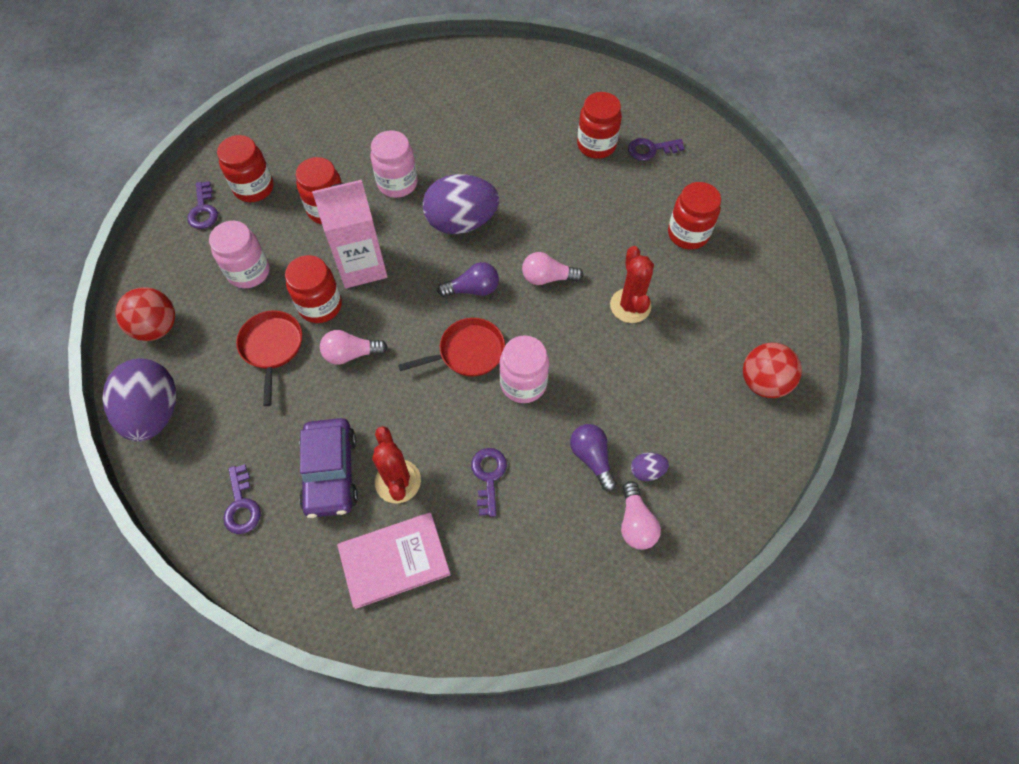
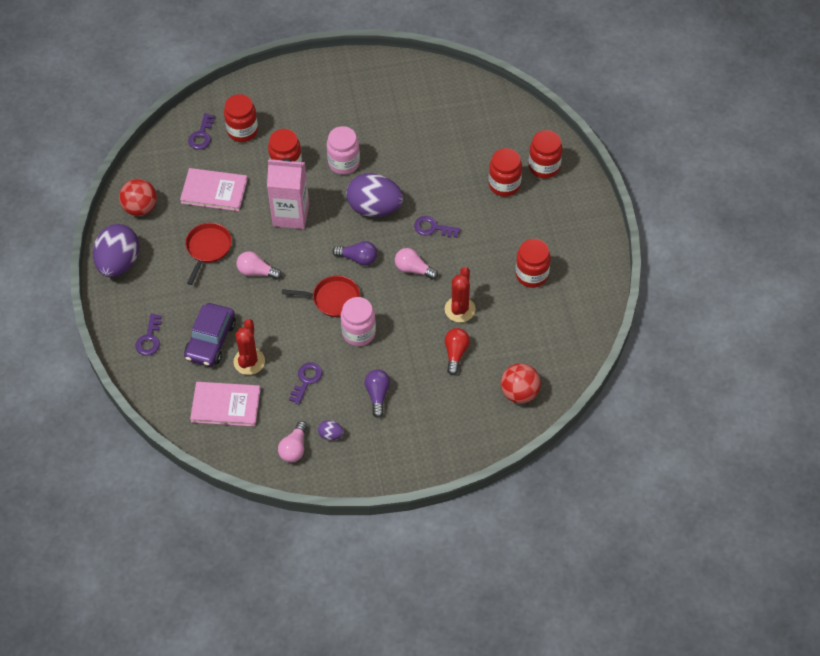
camera: 25 degrees right, 5 degrees down
pink jar [209,221,270,288] -> pink book [180,168,248,211]
red jar [285,255,342,323] -> red jar moved to [529,130,562,178]
pink light bulb [621,481,661,550] -> pink light bulb moved to [278,421,307,462]
purple key [628,138,685,161] -> purple key moved to [414,216,460,238]
purple egg [631,453,669,481] -> purple egg moved to [318,420,344,440]
none -> red light bulb [445,328,470,375]

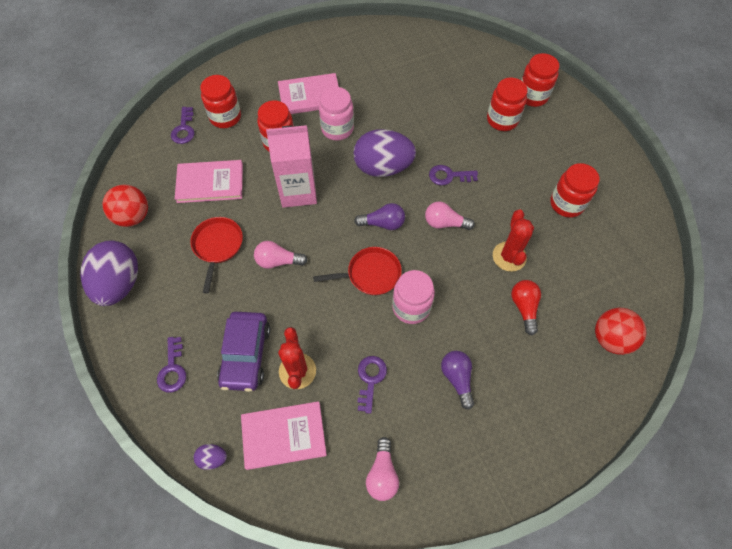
camera: 15 degrees left, 5 degrees up
purple egg [318,420,344,440] -> purple egg moved to [194,444,227,470]
none -> pink book [278,73,339,114]

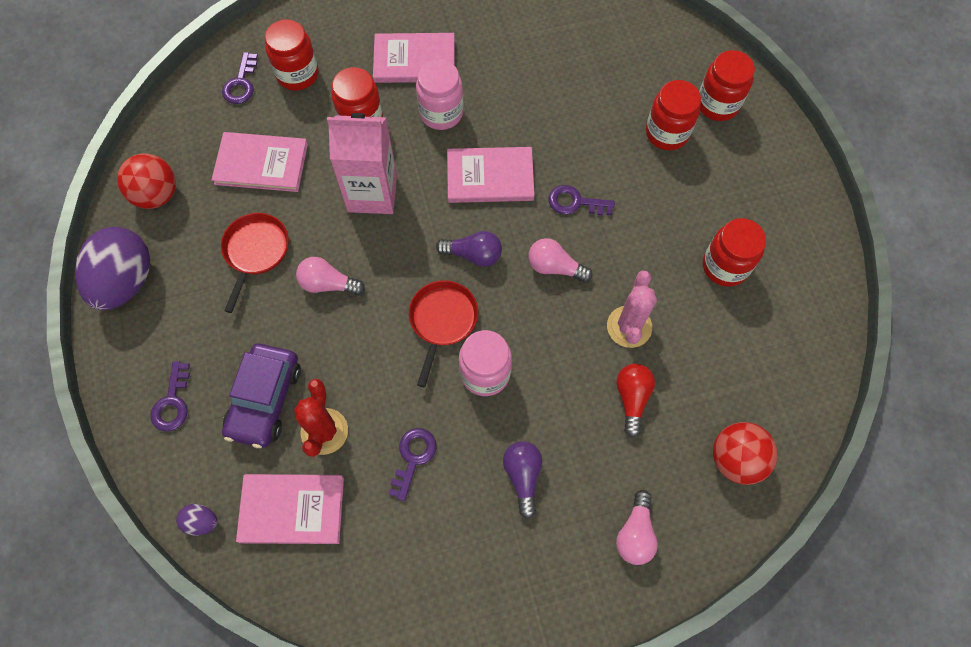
camera: 10 degrees right, 5 degrees up
red pan [313,247,402,295] -> red pan turned 75 degrees counterclockwise [409,280,478,387]
purple egg [353,129,416,177] -> pink book [447,147,535,203]
pink light bulb [366,437,399,501] -> pink light bulb moved to [616,490,658,565]
red cactus [493,210,534,272] -> pink cactus [607,270,657,348]

